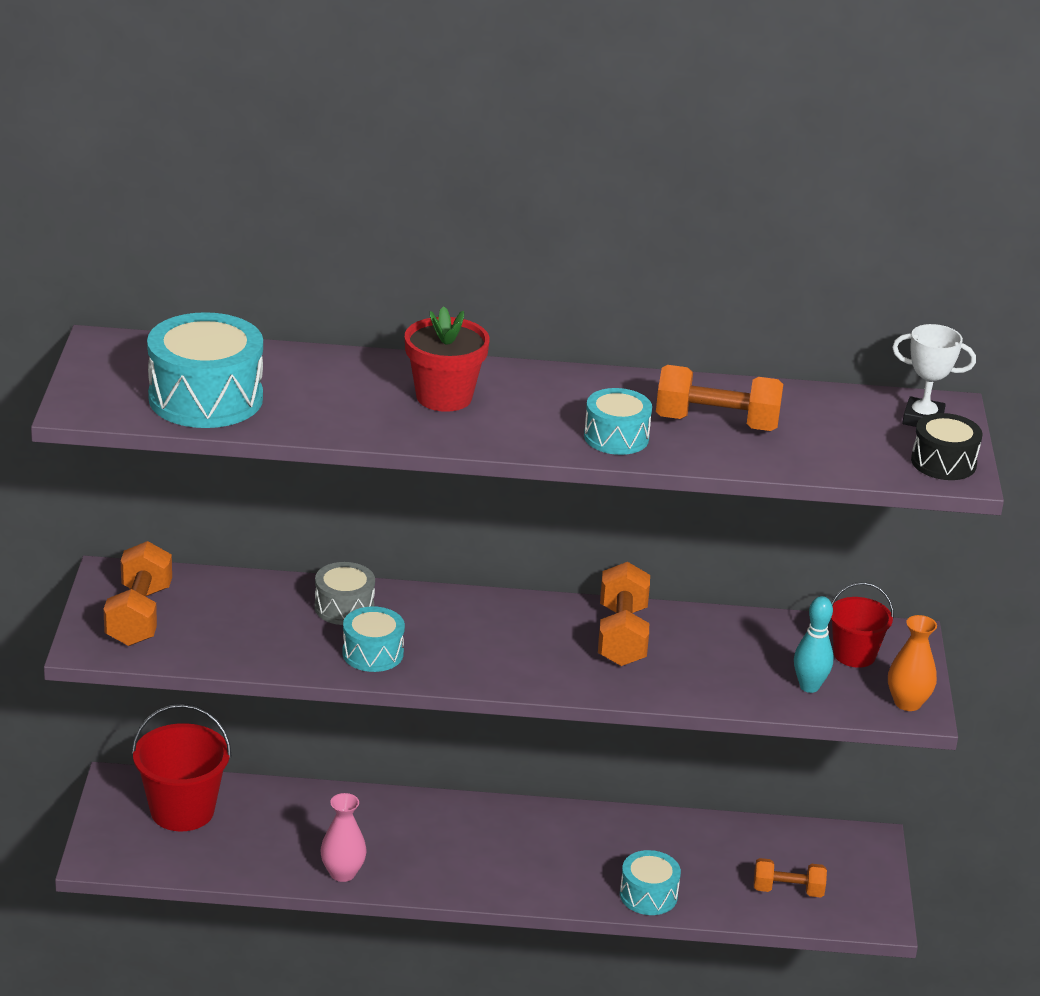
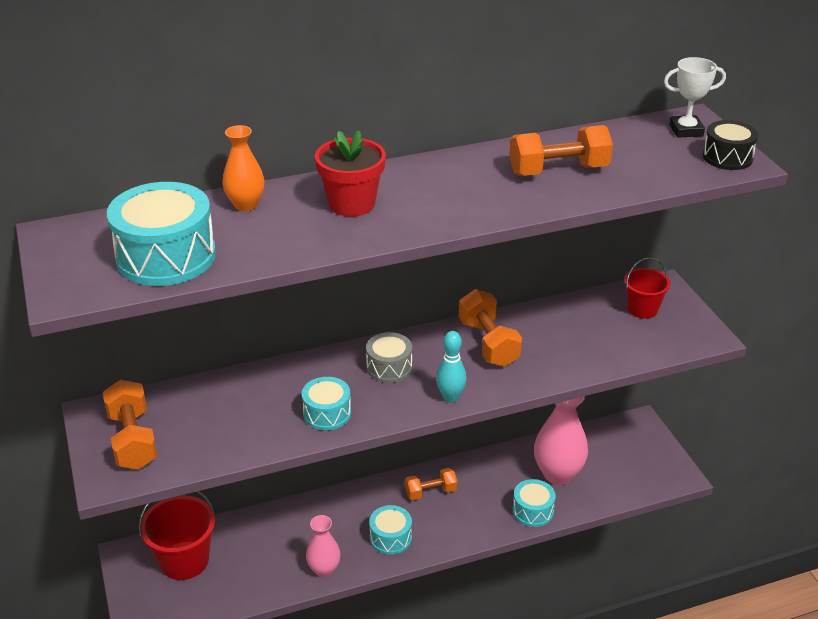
camera: 20 degrees left, 5 degrees up
grey drum [314,562,375,625] -> grey drum moved to [366,332,412,383]
turquoise drum [584,388,652,455] -> turquoise drum moved to [369,505,412,555]
orange dumbbell [754,858,827,898] -> orange dumbbell moved to [405,468,457,500]
turquoise bowling pin [794,596,834,693] -> turquoise bowling pin moved to [436,331,467,403]
orange vase [888,615,937,711] -> orange vase moved to [222,125,265,211]
none -> pink vase [534,396,588,485]

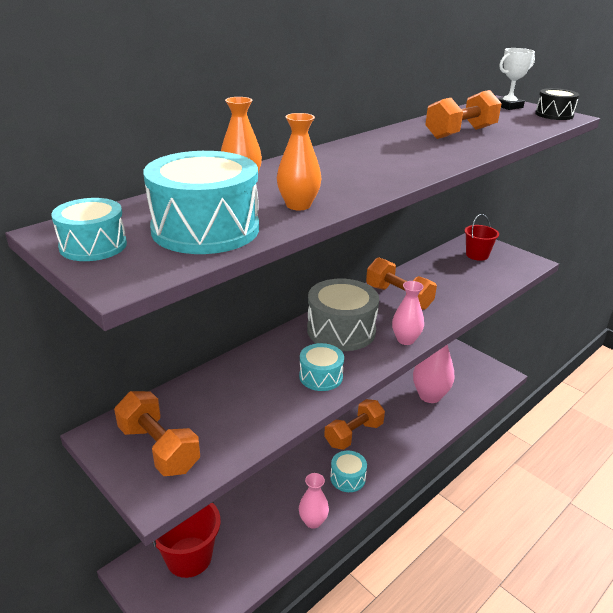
camera: 25 degrees left, 5 degrees down
red flower pot [315,130,386,217] -> none
grey drum [366,332,412,383] -> grey drum [307,278,379,351], size x1.76
orange dumbbell [405,468,457,500] -> orange dumbbell [324,399,385,450], size x1.56
turquoise bowling pin [436,331,467,403] -> pink vase [392,281,424,345]
turquoise drum [512,479,556,527] -> turquoise drum moved to [51,198,127,261]
none -> orange vase [277,113,322,210]

